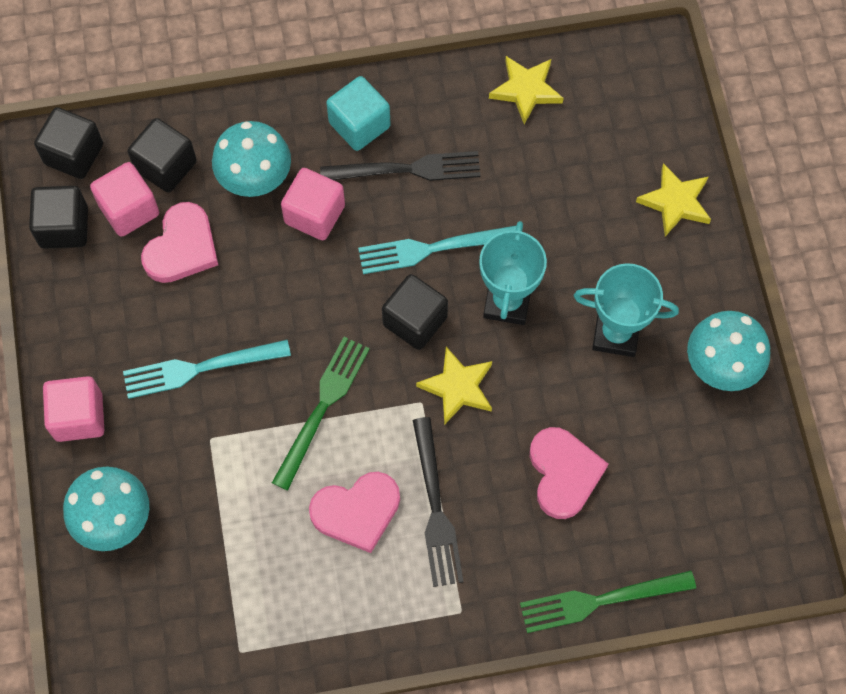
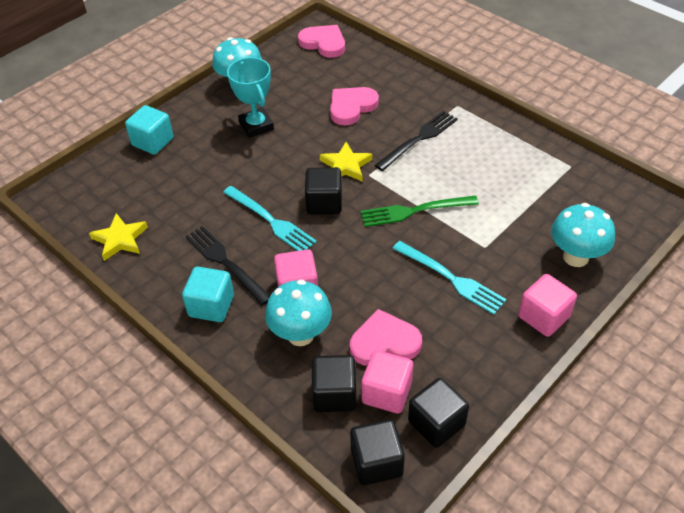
camera: 125 degrees left, 20 degrees down
pink heart [309,472,400,553] -> pink heart moved to [298,25,345,58]
turquoise trophy [479,221,547,325] -> none
green fork [520,570,696,633] -> none
yellow star [636,163,711,236] -> turquoise cube [125,105,174,155]

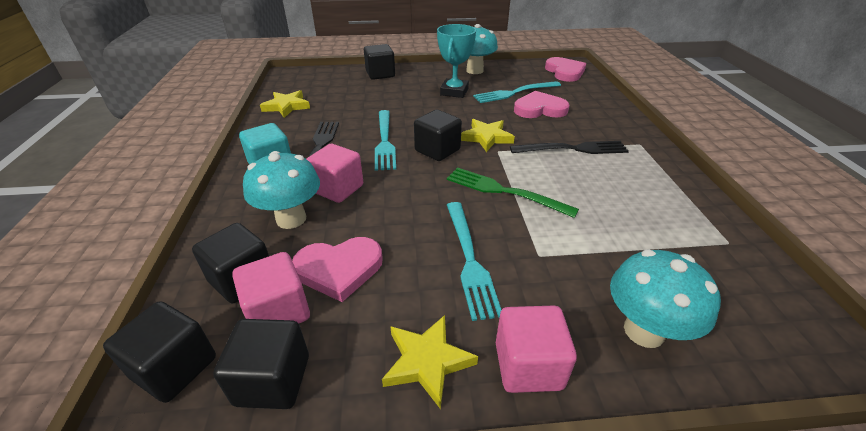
camera: 40 degrees right, 10 degrees down
turquoise cube [125,105,174,155] -> black cube [364,44,395,80]
pink heart [350,309,422,366] -> pink heart turned 135 degrees clockwise [292,237,383,302]
none -> yellow star [382,315,478,409]
none -> turquoise fork [473,81,561,103]

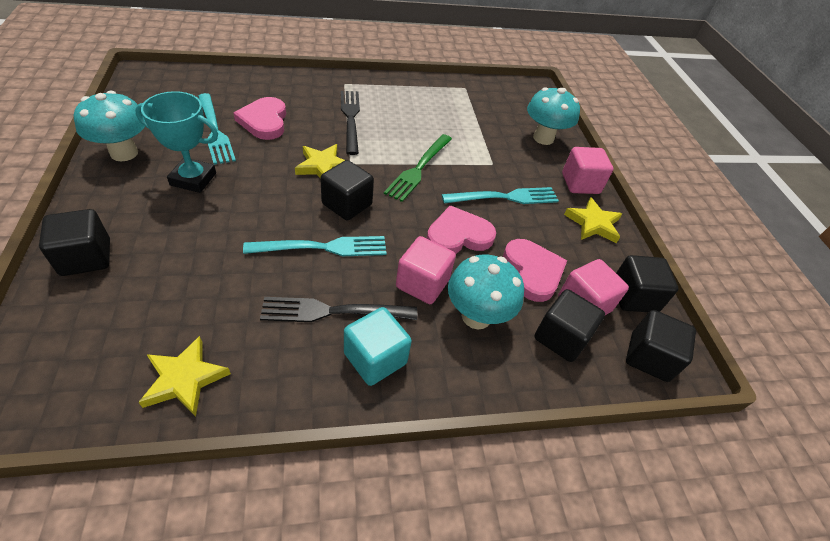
camera: 100 degrees left, 10 degrees up
pink heart [545,57,586,82] -> pink heart moved to [427,205,496,254]

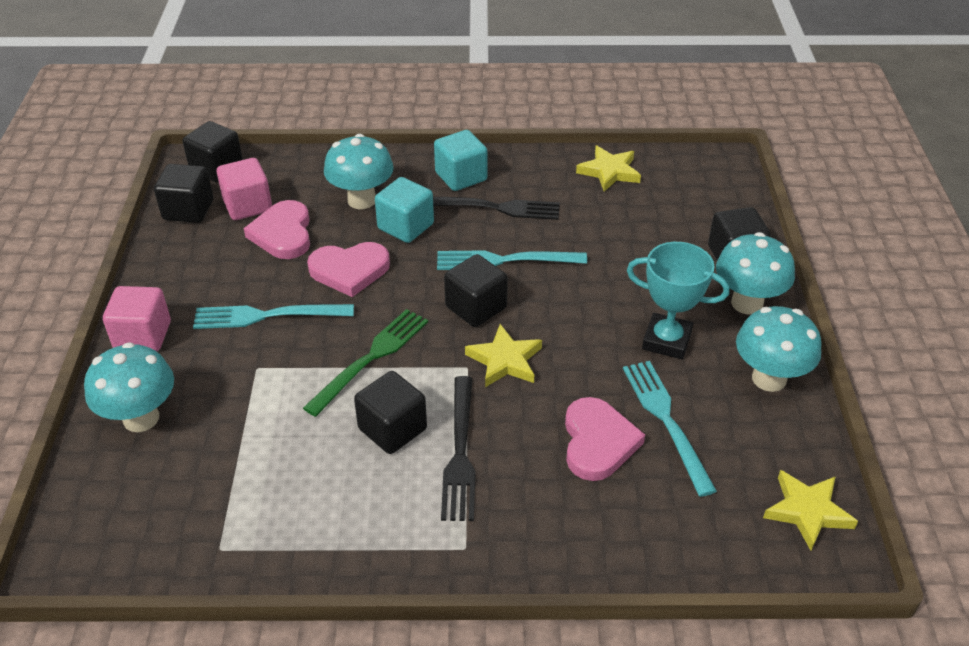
camera: 165 degrees left, 5 degrees down
pink cube [396,236,456,304] -> turquoise cube [375,177,434,243]
black cube [534,289,605,362] -> black cube moved to [354,371,427,454]
yellow star [564,197,622,243] -> yellow star moved to [763,470,858,550]
none -> turquoise mushroom [716,232,795,315]

